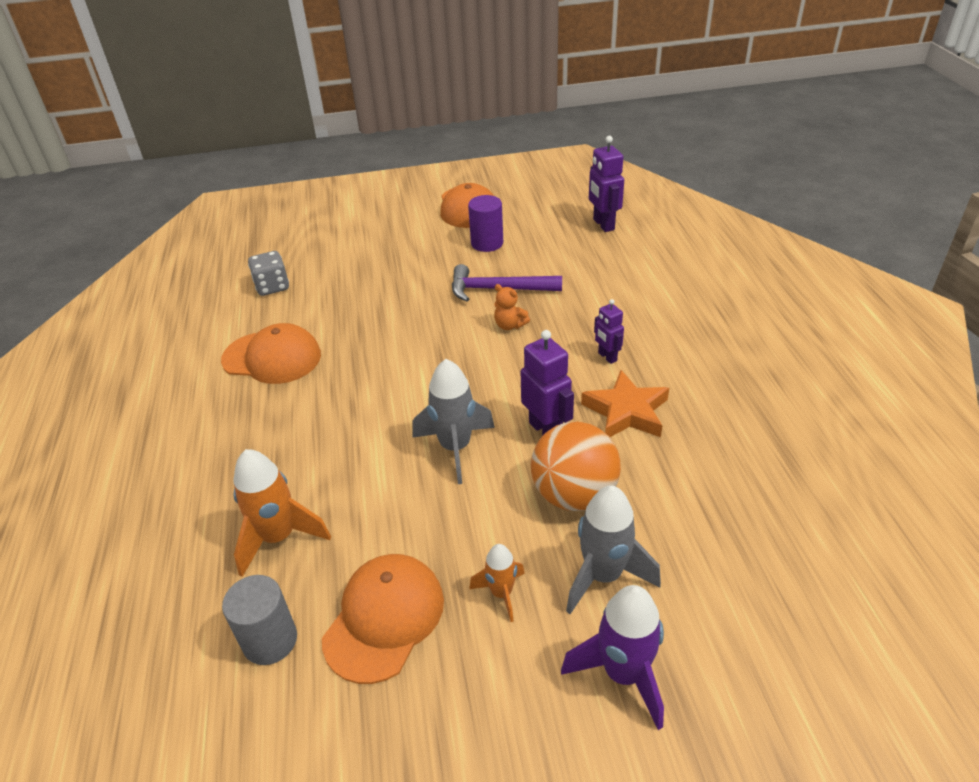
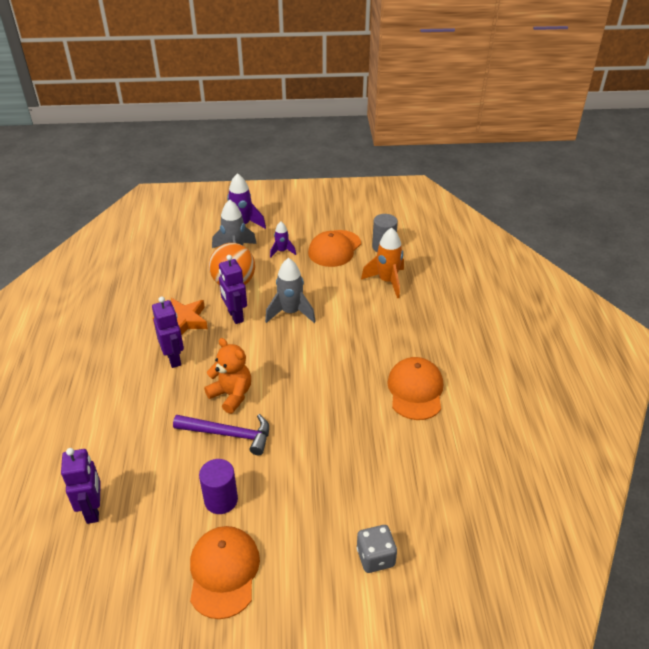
camera: 175 degrees left, 0 degrees up
orange cap [221,323,321,384] -> orange cap turned 75 degrees clockwise [387,357,443,420]
grey dice [248,251,289,296] -> grey dice moved to [357,525,397,573]
orange rocket [469,544,525,622] -> purple rocket [270,221,296,258]
orange teddy bear [494,284,530,330] -> orange teddy bear [204,338,251,414], size x1.70
purple robot [594,299,624,364] -> purple robot [152,296,184,368], size x1.63

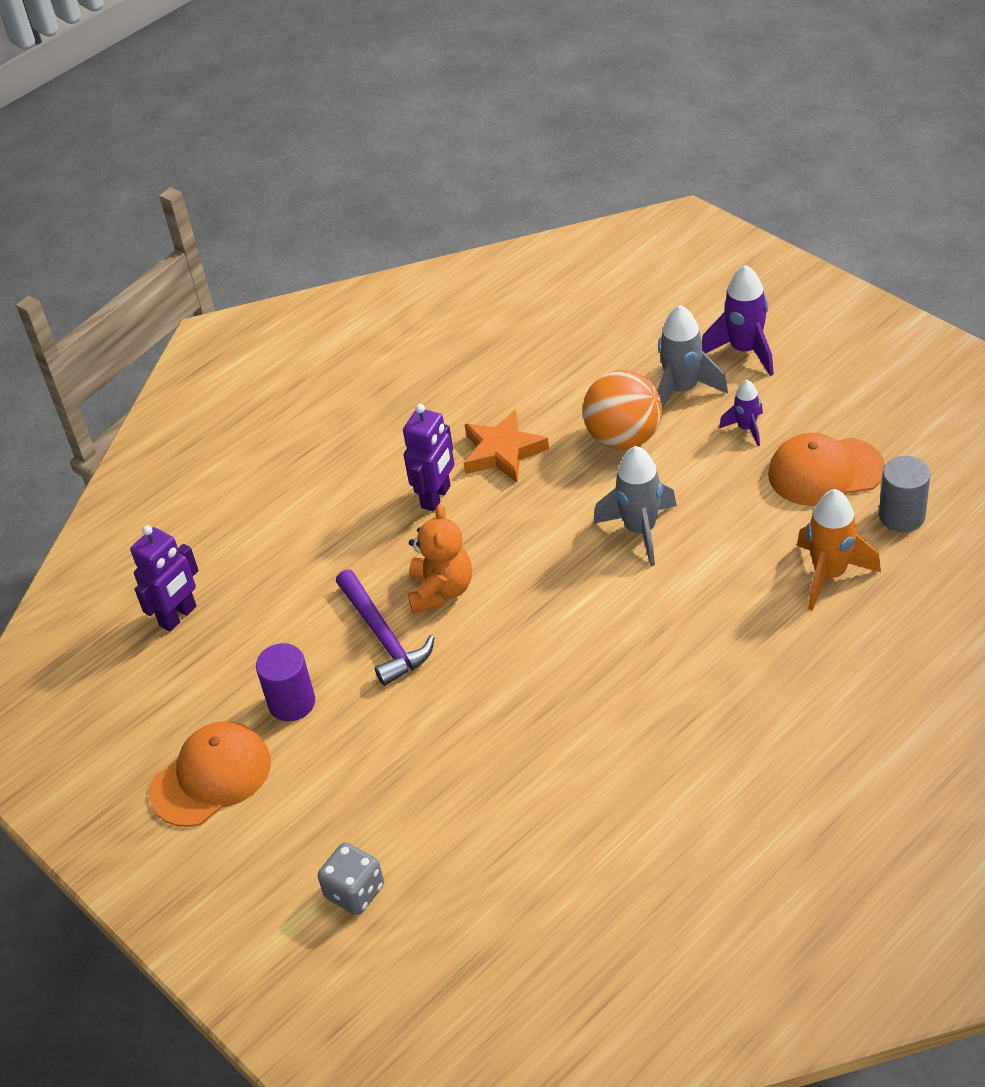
camera: 55 degrees right, 5 degrees up
purple robot [219,255,247,324] -> none
orange cap [387,357,443,420] -> none

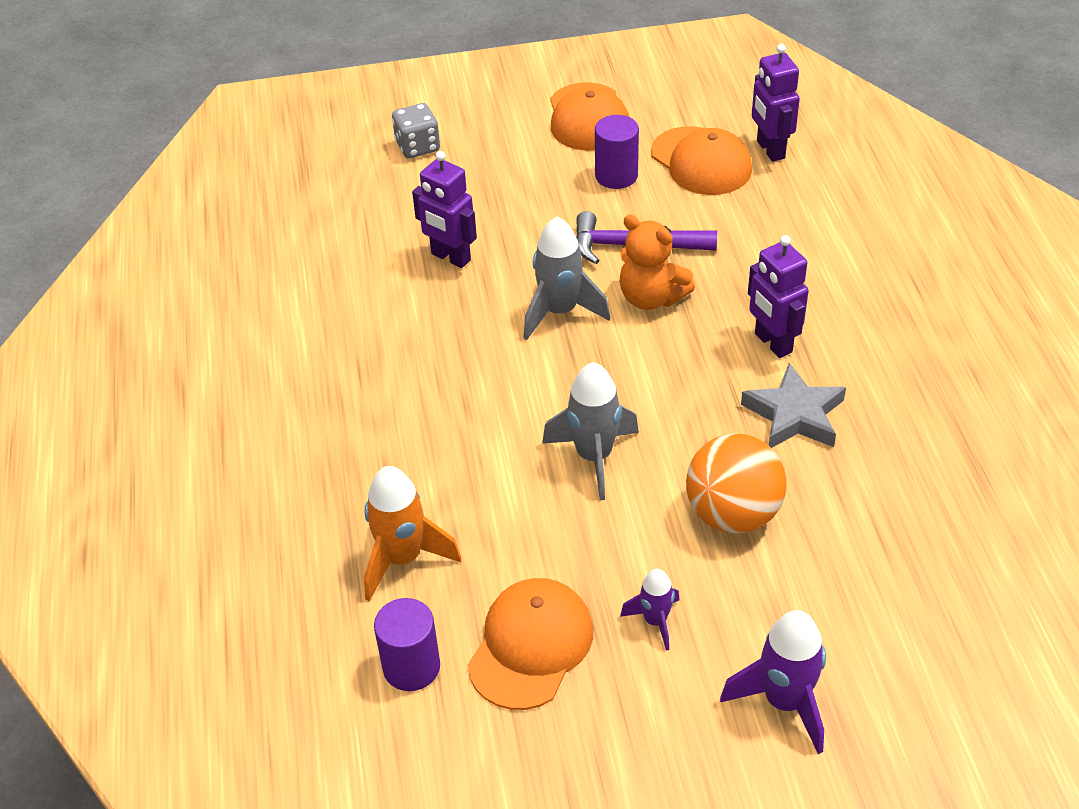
camera: 120 degrees right, 0 degrees up
orange star [464,409,549,483] -> grey star [741,363,846,448]
grey rocket [657,305,728,409] -> grey rocket moved to [524,216,610,340]
grey cylinder [879,456,930,532] -> purple cylinder [374,598,440,691]
none -> purple robot [412,151,477,268]
none -> orange cap [651,126,752,195]

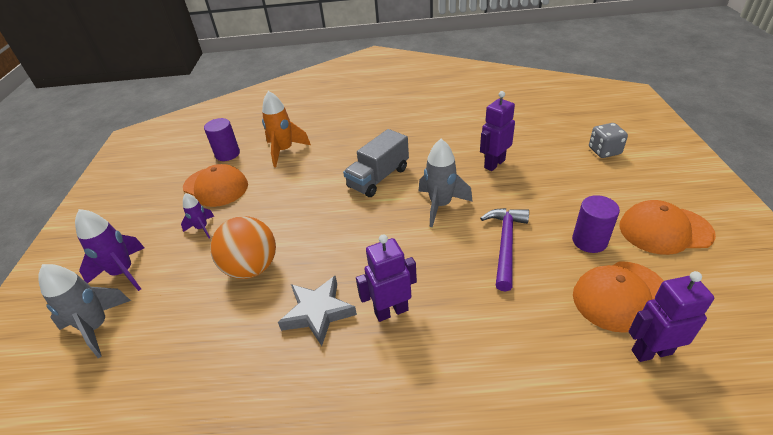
camera: 100 degrees right, 5 degrees down
grey rocket [542,362,639,501] -> grey rocket moved to [38,264,131,358]
orange teddy bear [620,215,695,310] -> none
none -> grey truck [343,129,409,197]

